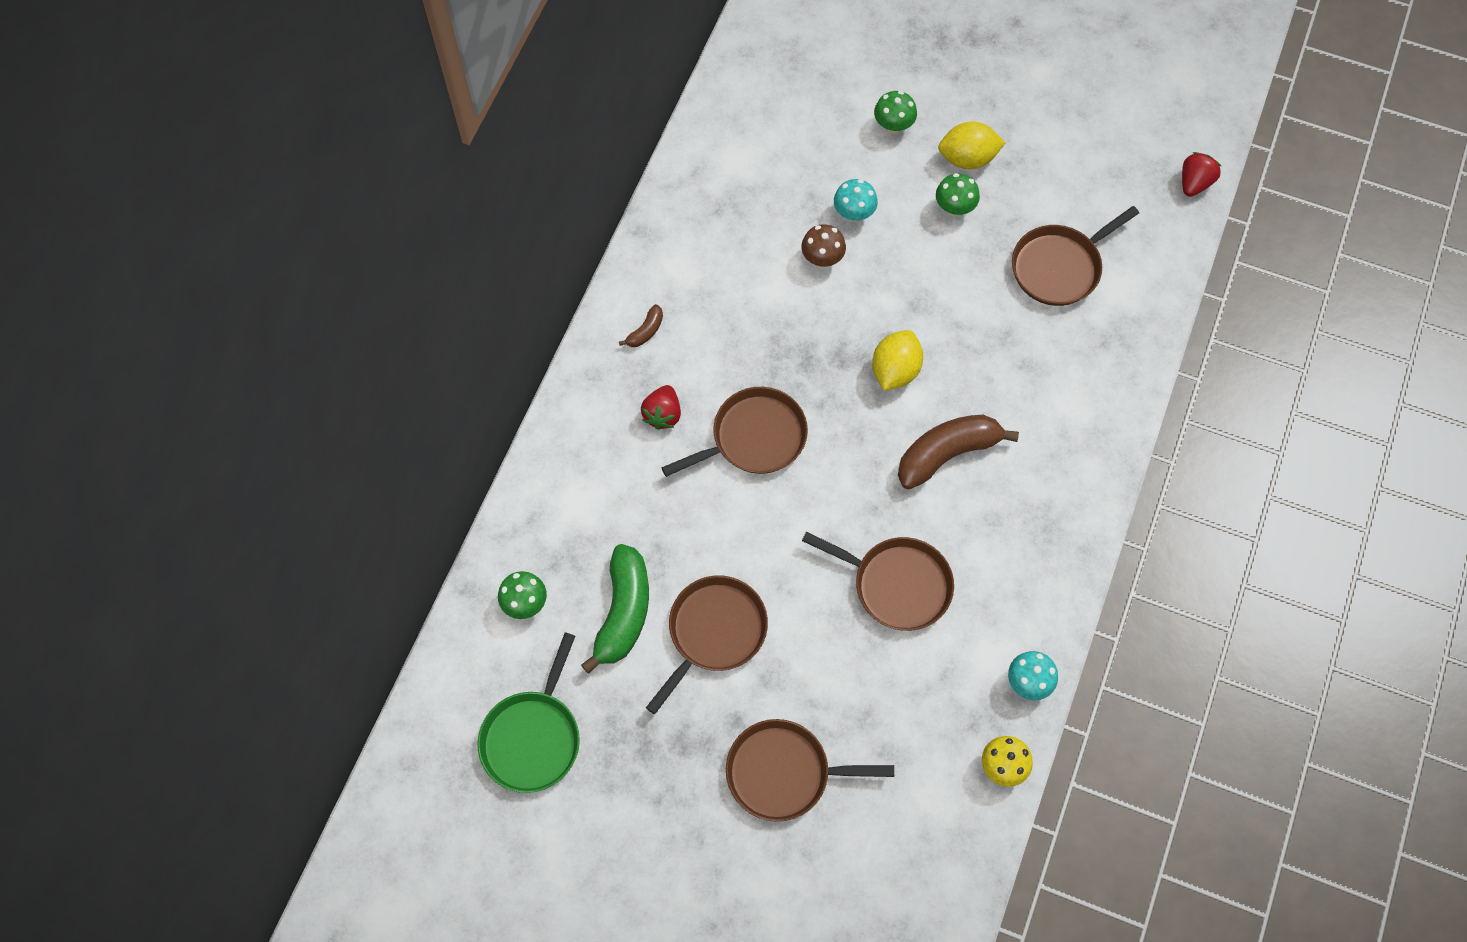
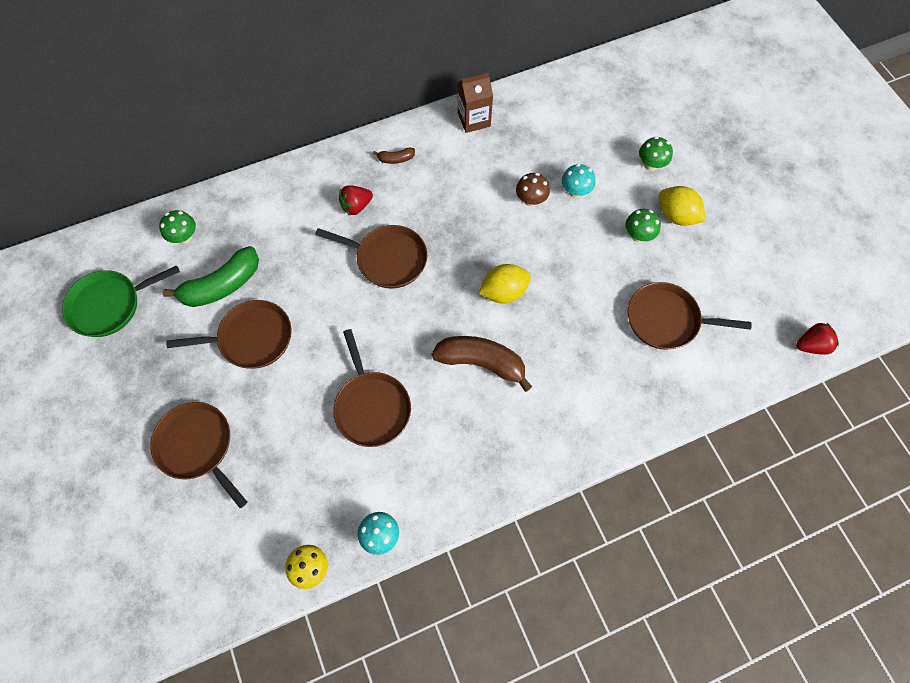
camera: 45 degrees right, 0 degrees up
none -> brown carton [458,73,493,133]

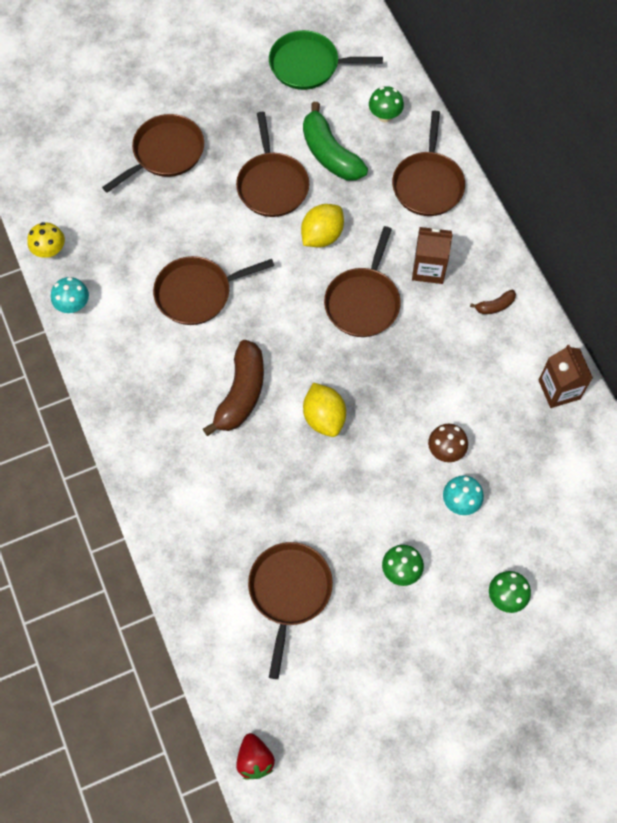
camera: 90 degrees right, 0 degrees up
green pan [62,265,180,337] -> green pan turned 60 degrees counterclockwise [269,30,383,90]
red strawberry [339,185,373,216] -> brown carton [412,227,453,284]
brown banana [373,147,415,164] -> brown banana turned 105 degrees counterclockwise [470,290,516,314]
yellow lemon [659,186,706,226] -> yellow lemon moved to [301,204,344,248]
none -> brown pan [392,111,465,216]

